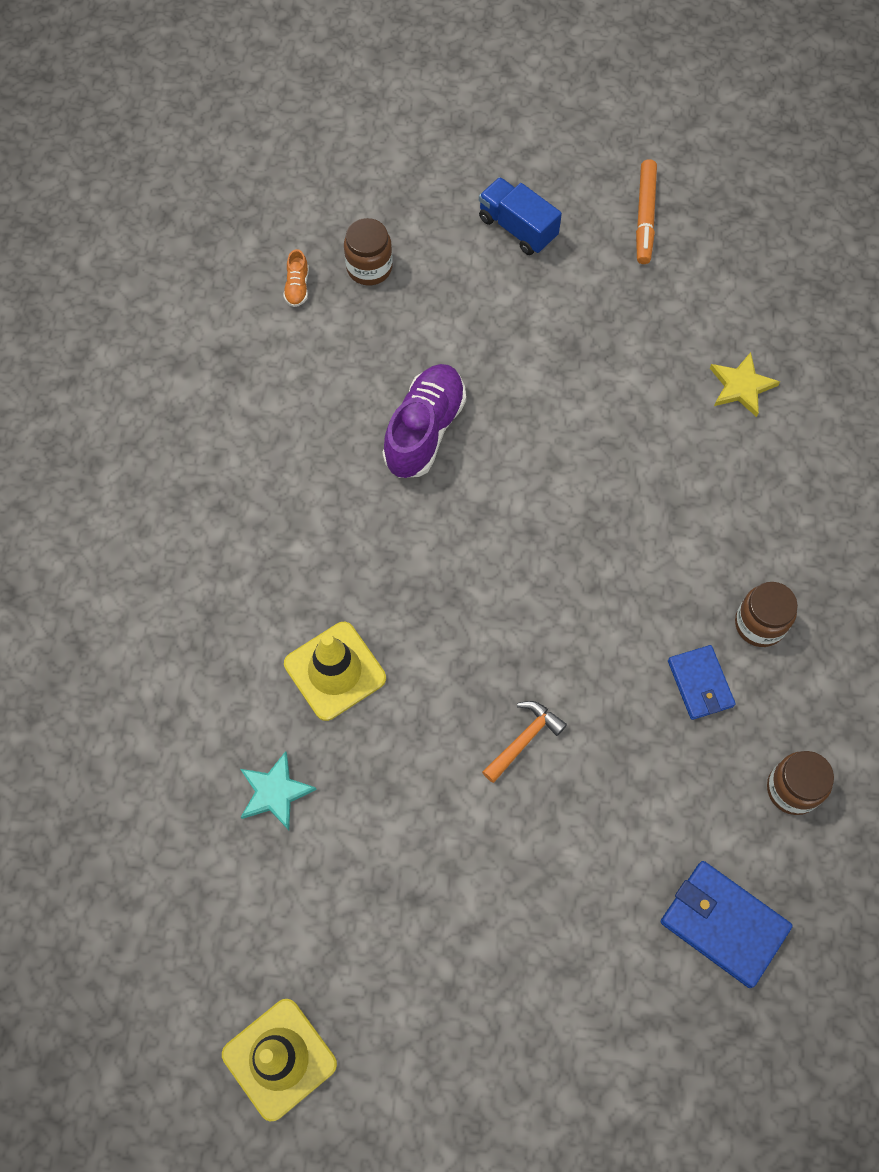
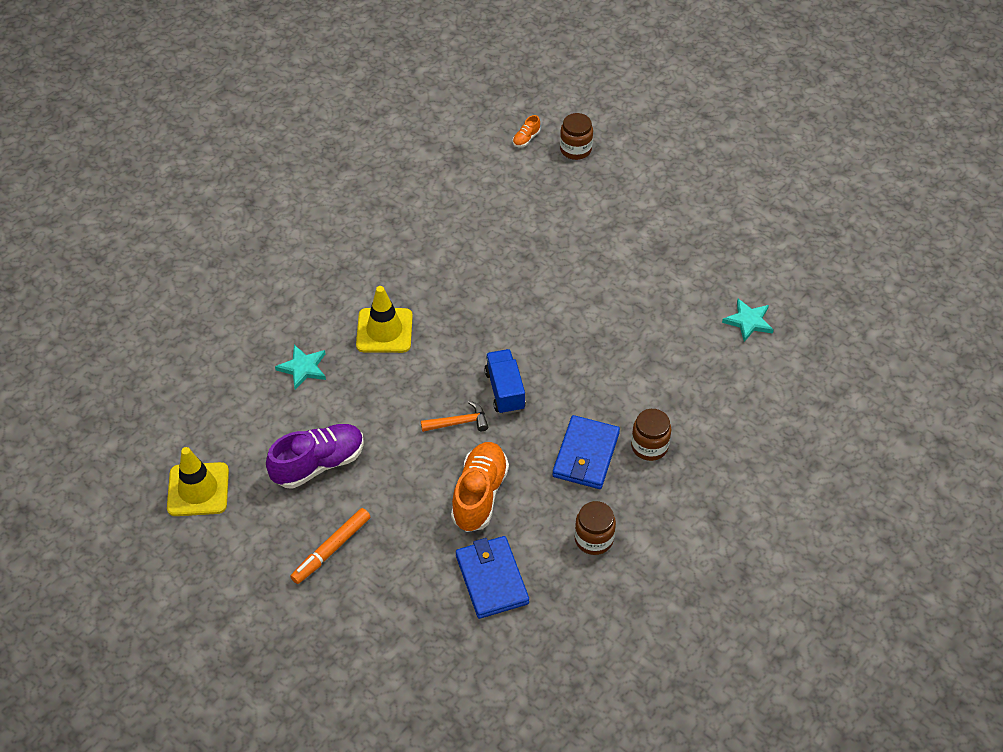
camera: 35 degrees right, 15 degrees down
purple shoe [383,364,466,478] -> purple shoe moved to [266,424,364,489]
blue truck [479,177,562,255] -> blue truck moved to [484,349,526,414]
orange marker [636,159,657,264] -> orange marker moved to [290,508,370,584]
blue wallet [668,645,736,720] -> blue wallet [552,415,620,489], size x1.52
yellow star [710,352,780,417] -> turquoise star [722,299,774,342]
none -> orange shoe [451,442,509,532]

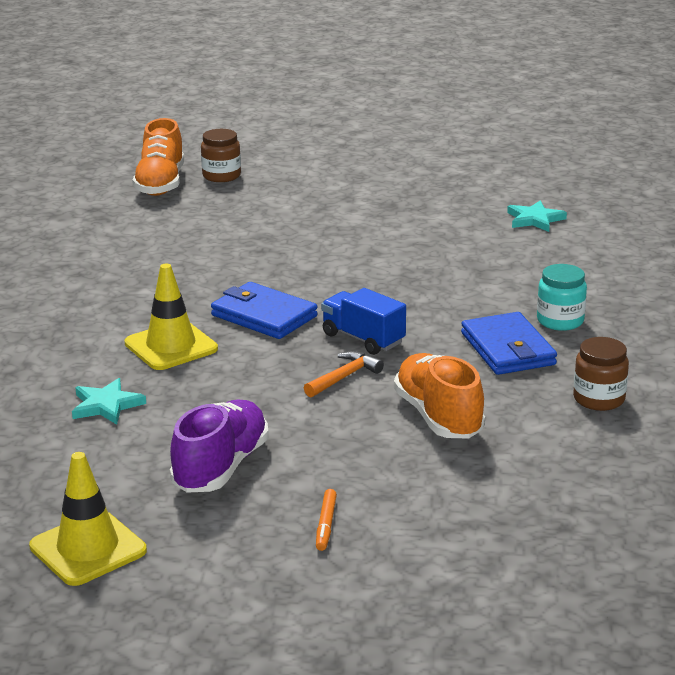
camera: 35 degrees left, 25 degrees down
orange marker [290,508,370,584] -> orange marker [316,489,337,551], size x0.61
blue wallet [456,536,529,619] -> blue wallet moved to [211,282,318,339]
orange shoe [513,115,540,147] -> orange shoe [132,118,184,196], size x2.28
brown jar [631,409,671,461] -> turquoise jar [537,264,587,331]

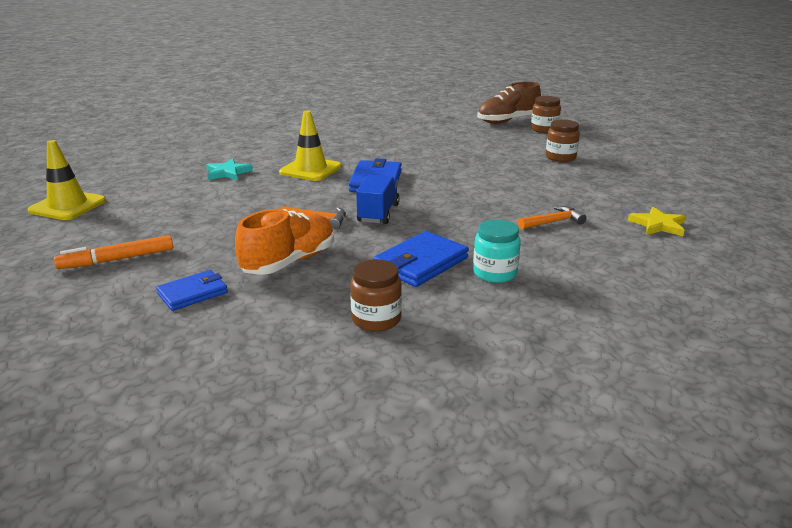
camera: 60 degrees right, 0 degrees up
orange shoe [132,118,184,196] -> brown shoe [477,82,541,124]
purple shoe [170,400,269,493] -> none
orange marker [316,489,337,551] -> orange marker [54,235,173,269], size x1.64
turquoise star [507,200,567,232] -> yellow star [628,207,686,236]
none -> blue wallet [156,270,228,311]
none -> orange hammer [518,206,587,229]
none -> brown jar [546,120,580,162]

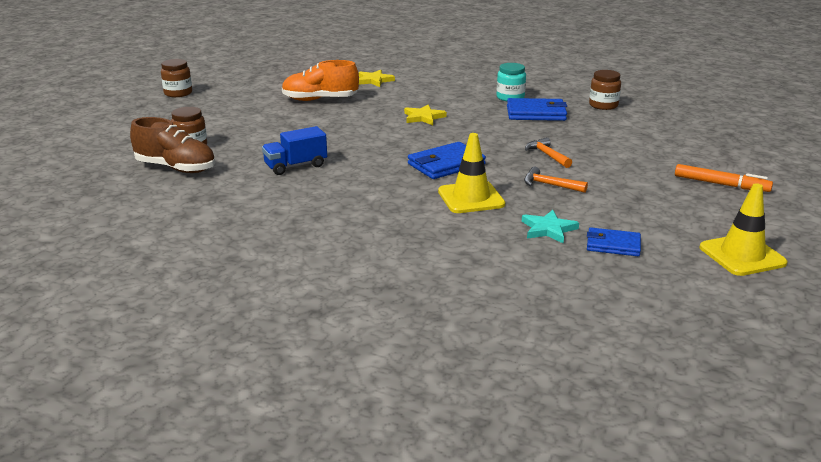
camera: 130 degrees left, 0 degrees up
blue wallet [156,270,228,311] -> blue wallet moved to [587,228,641,256]
orange shoe [235,209,334,275] -> orange shoe moved to [282,60,359,101]
blue truck [356,175,400,224] -> blue truck moved to [262,126,327,175]
orange hammer [518,206,587,229] -> orange hammer moved to [524,167,588,193]
brown jar [546,120,580,162] -> brown jar moved to [161,59,192,97]
none -> yellow star [404,105,447,125]

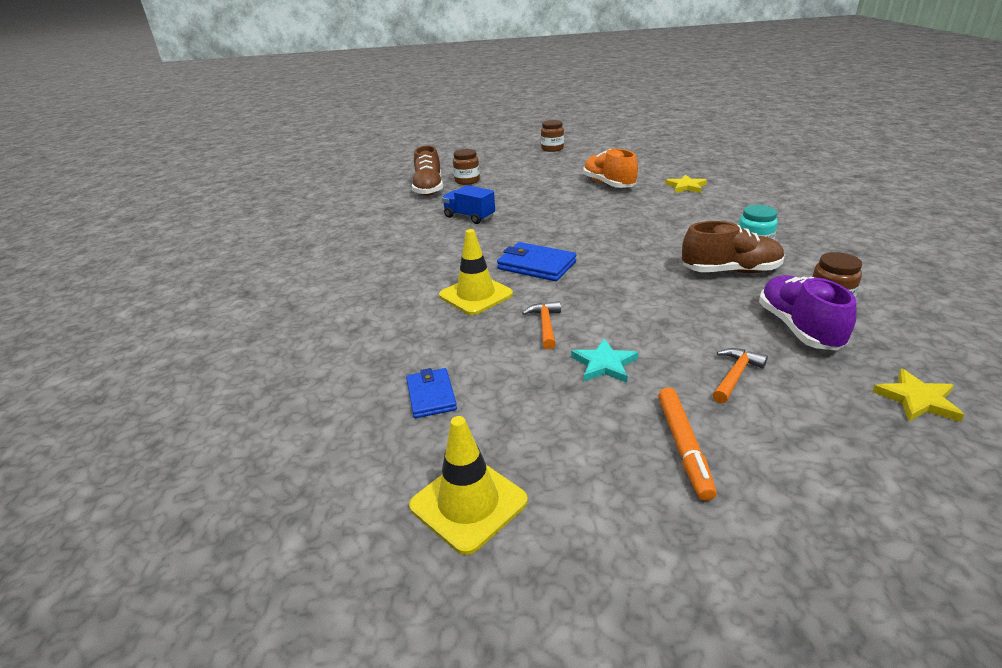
camera: 65 degrees right, 5 degrees up
yellow star [404,105,447,125] -> yellow star moved to [872,369,964,422]
blue wallet [507,98,567,121] -> brown shoe [682,221,784,273]
turquoise star [522,210,579,243] -> turquoise star moved to [571,339,638,383]
orange hammer [525,137,572,168] -> orange hammer moved to [713,348,768,404]
none -> purple shoe [759,275,857,350]

